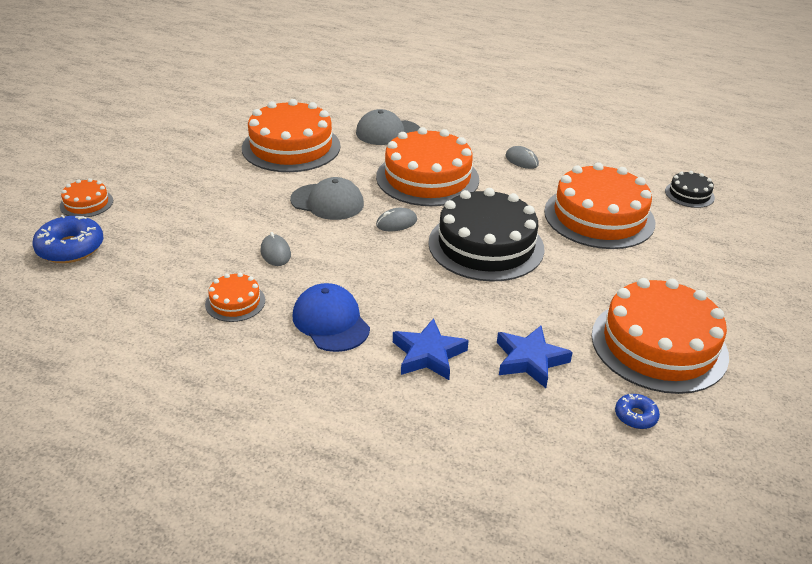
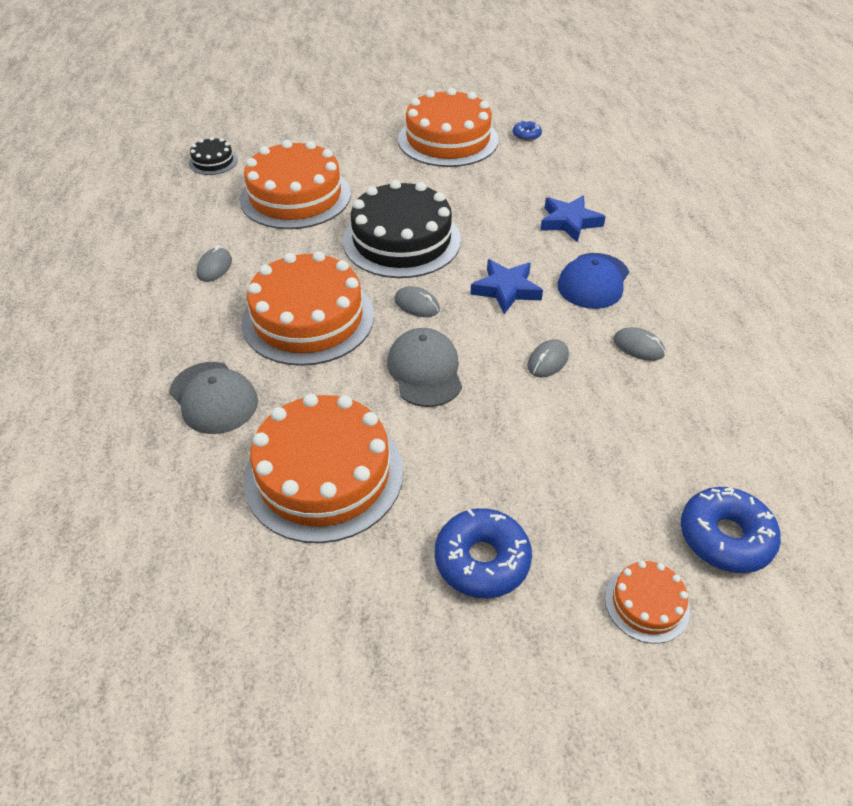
camera: 120 degrees left, 10 degrees up
orange cake [205,272,265,322] -> grey mouse [613,327,665,361]
blue star [497,326,573,388] -> blue star moved to [470,259,543,314]
none -> blue donut [435,508,532,598]

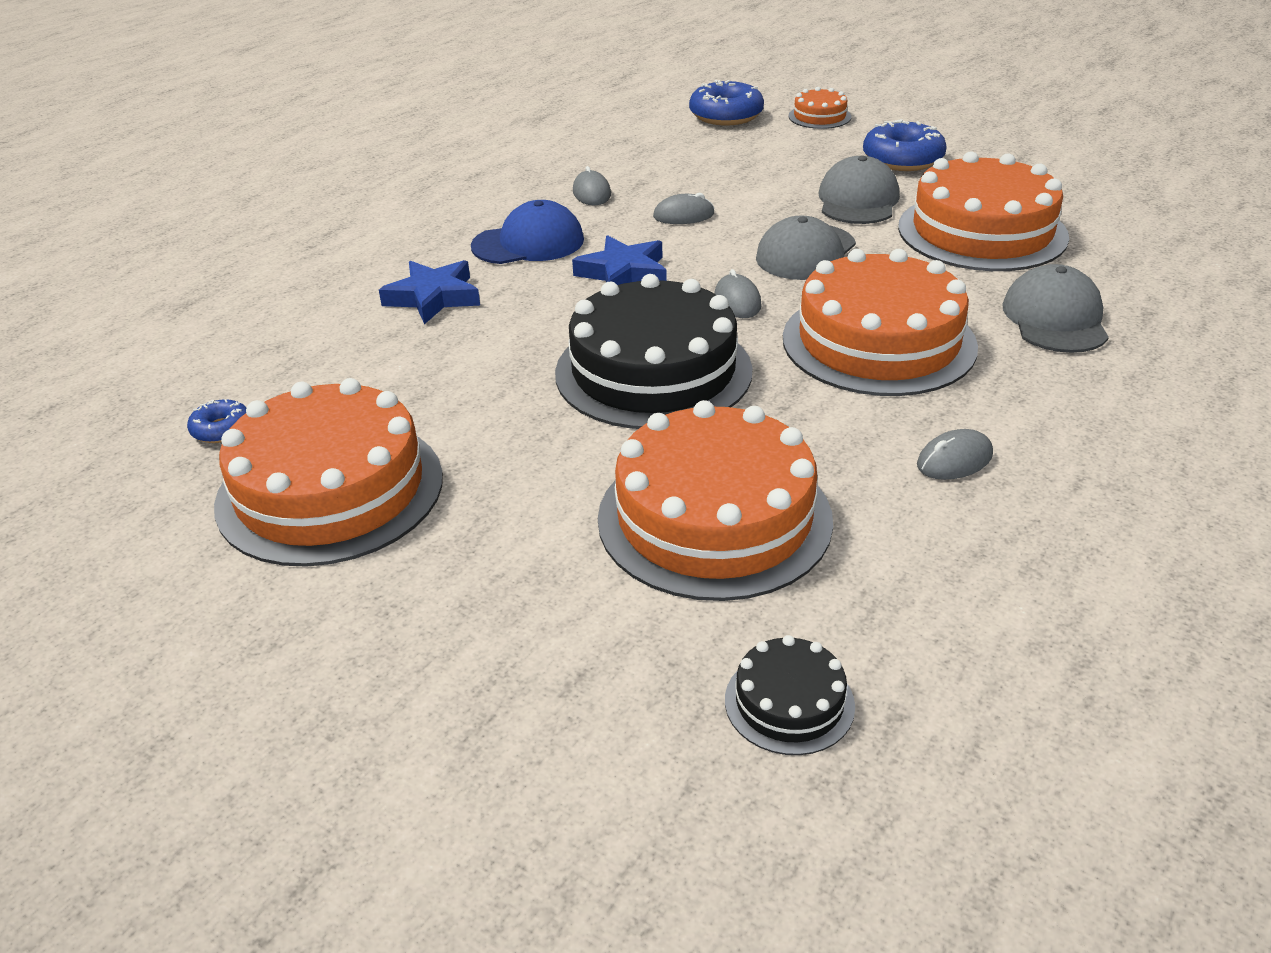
camera: 135 degrees left, 10 degrees down
none -> grey cap [819,156,900,224]

